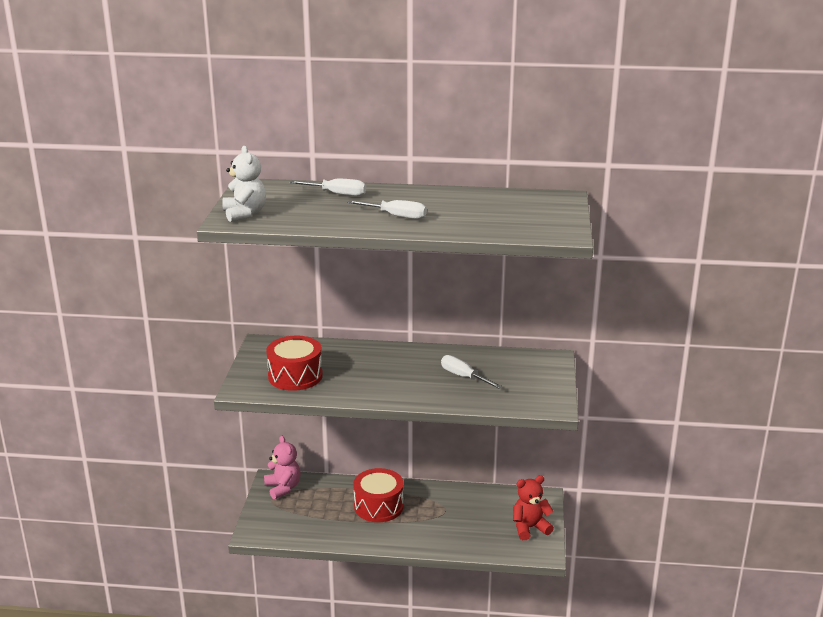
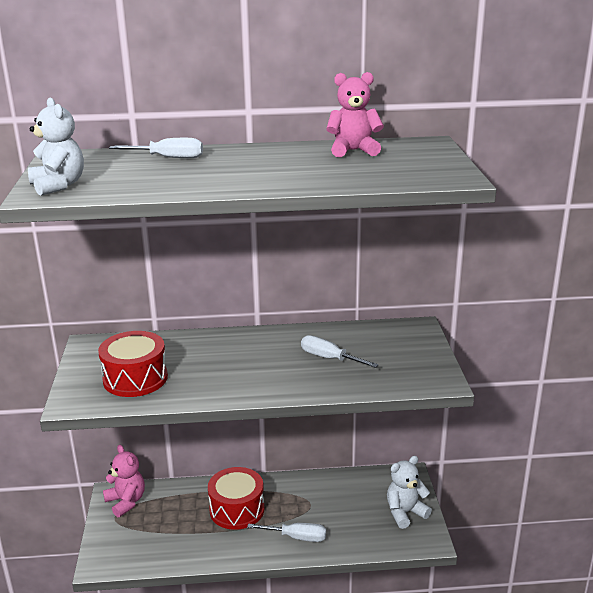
camera: 10 degrees left, 0 degrees up
white screwdriver [348,200,427,219] -> white screwdriver moved to [247,523,326,542]
red teddy bear [513,475,554,540] -> white teddy bear [387,456,432,529]
none -> pink teddy bear [326,72,384,157]

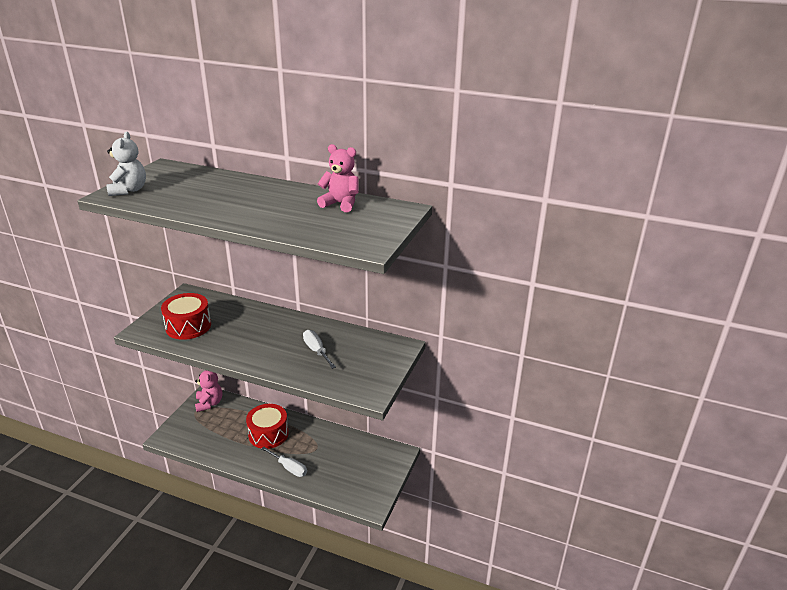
camera: 25 degrees right, 5 degrees up
white screwdriver [109,138,203,158] -> none
white teddy bear [387,456,432,529] -> none

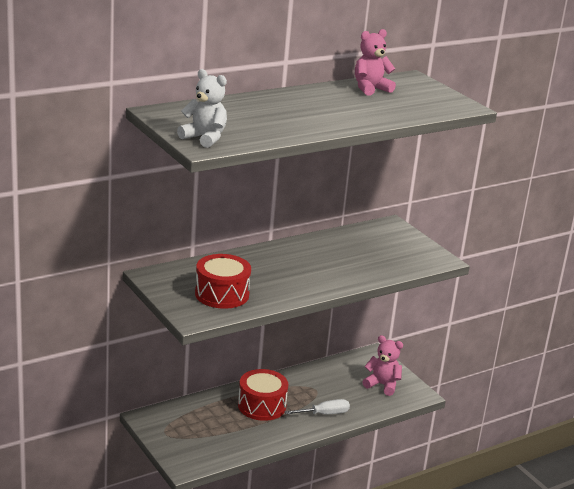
camera: 55 degrees left, 5 degrees down
pink teddy bear [195,370,222,412] -> pink teddy bear moved to [362,335,403,396]
white screwdriver [303,330,336,369] -> none

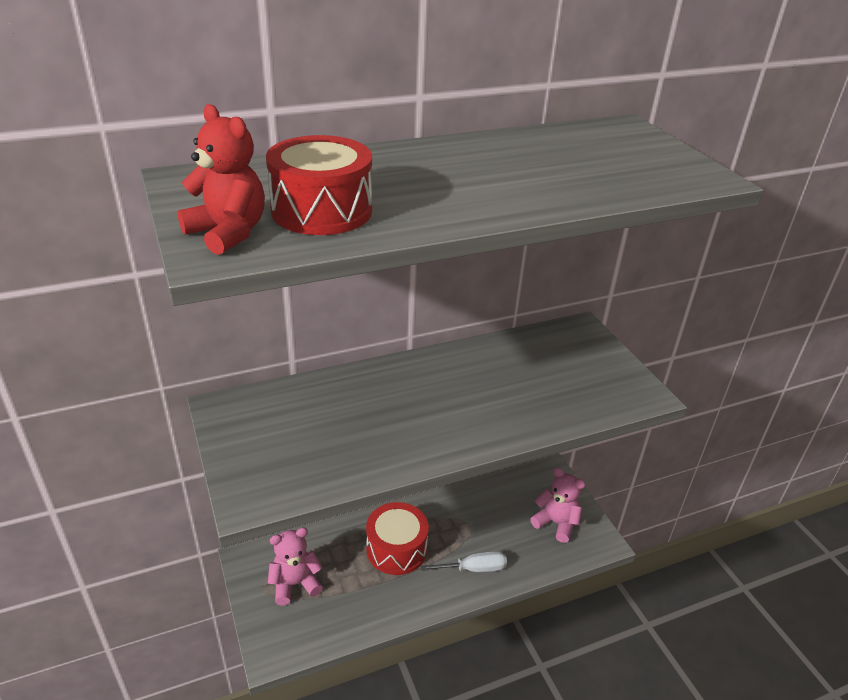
camera: 10 degrees right, 10 degrees up
white teddy bear [177,69,227,148] -> red teddy bear [177,104,265,255]
red drum [195,254,251,309] -> red drum moved to [266,135,372,235]
pink teddy bear [355,29,396,96] -> pink teddy bear moved to [268,527,323,606]

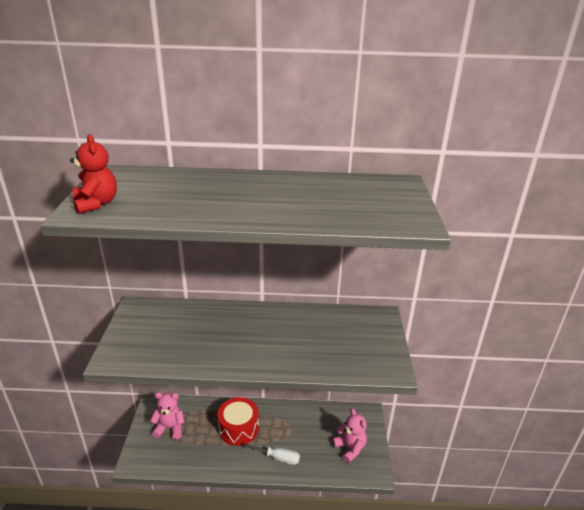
camera: 25 degrees right, 5 degrees down
red drum [266,135,372,235] -> none

